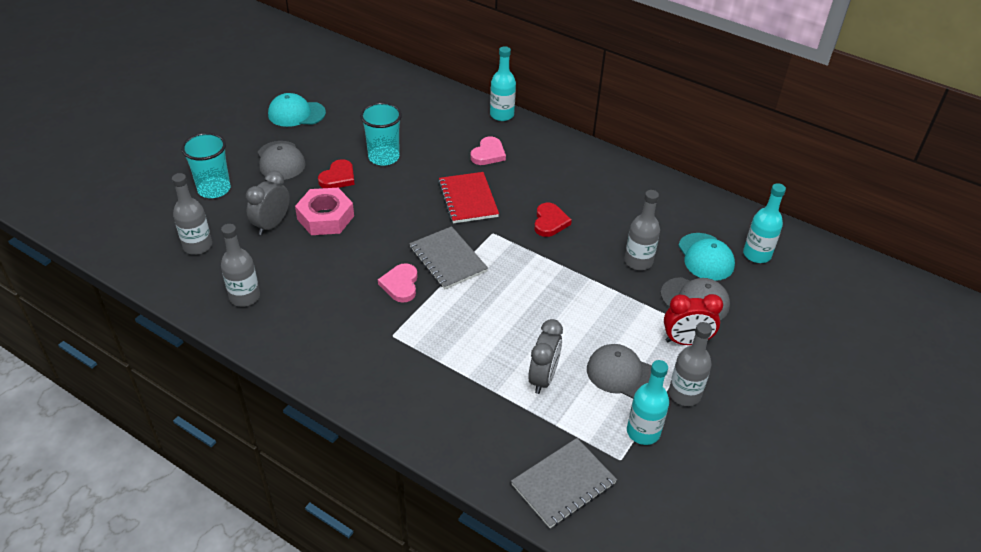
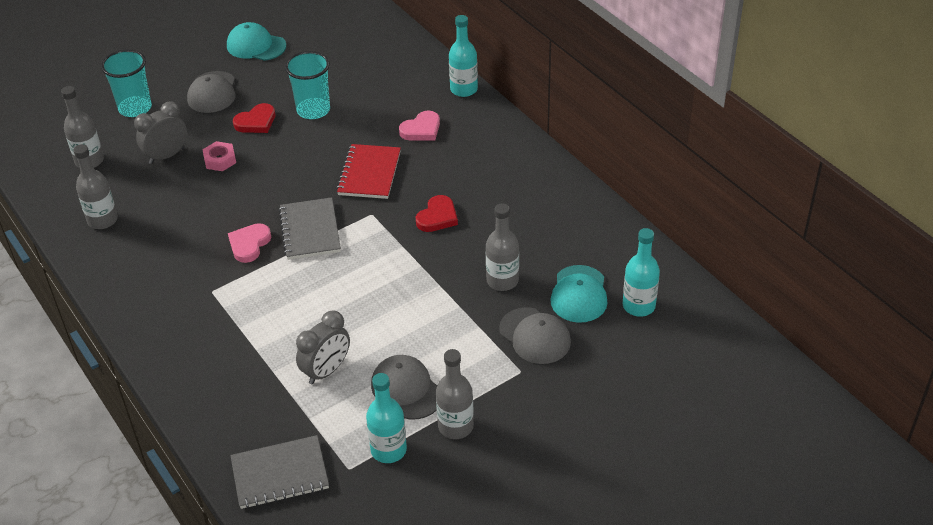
camera: 25 degrees right, 0 degrees up
pink nut [295,188,354,235] -> pink nut [202,141,236,171], size x0.58
red clock [664,294,723,345] -> none

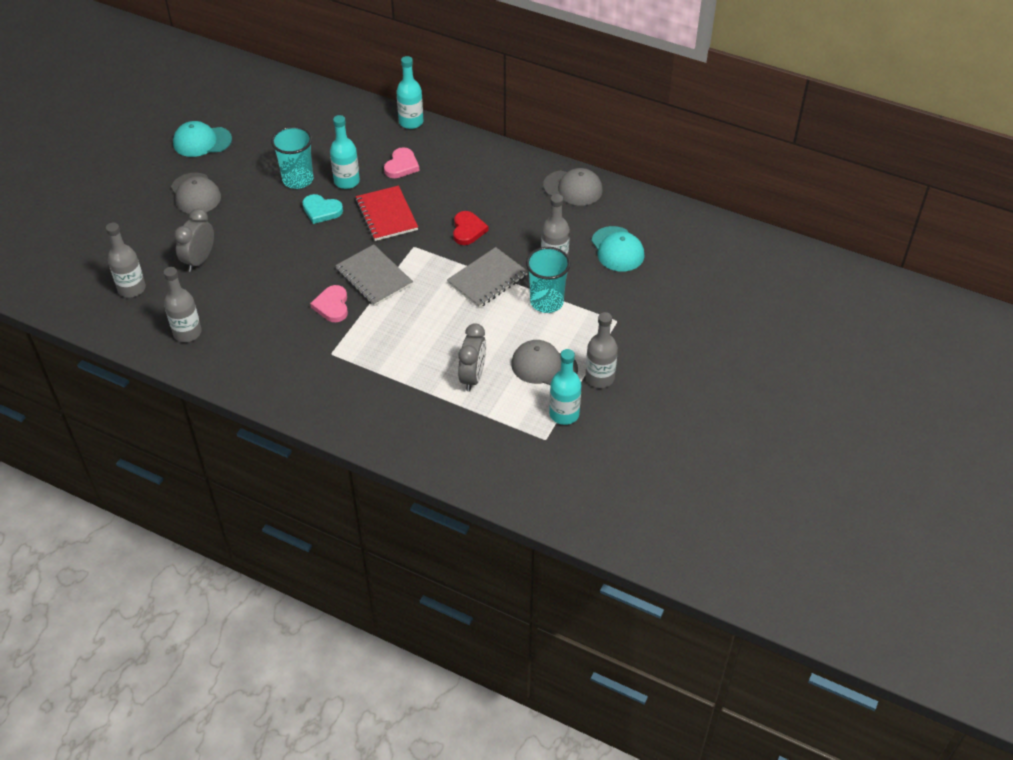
camera: 30 degrees left, 5 degrees up
turquoise cup [101,49,152,117] -> turquoise cup moved to [526,247,571,313]
pink nut [202,141,236,171] -> none
grey notebook [230,435,329,509] -> grey notebook moved to [447,247,528,308]
red heart [233,103,276,133] -> none
grey cap [499,307,571,364] -> grey cap moved to [543,168,603,206]
turquoise bottle [623,228,660,317] -> turquoise bottle moved to [330,115,360,189]
none -> turquoise heart [302,194,343,224]

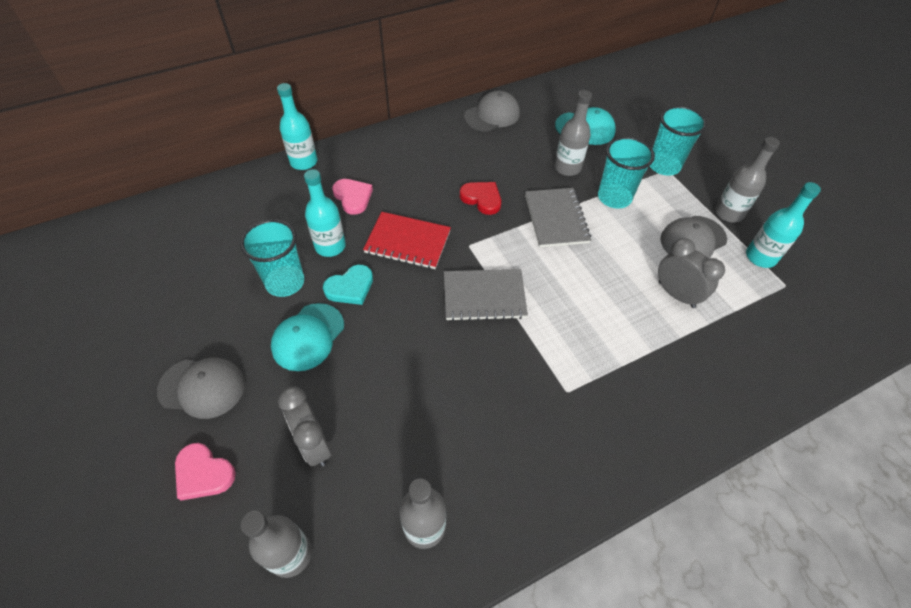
camera: 55 degrees left, 5 degrees up
turquoise cap [173,121,232,157] -> turquoise cap moved to [271,303,344,371]
pink heart [310,285,348,322] -> pink heart moved to [175,443,236,501]
none -> turquoise cup [650,106,707,175]

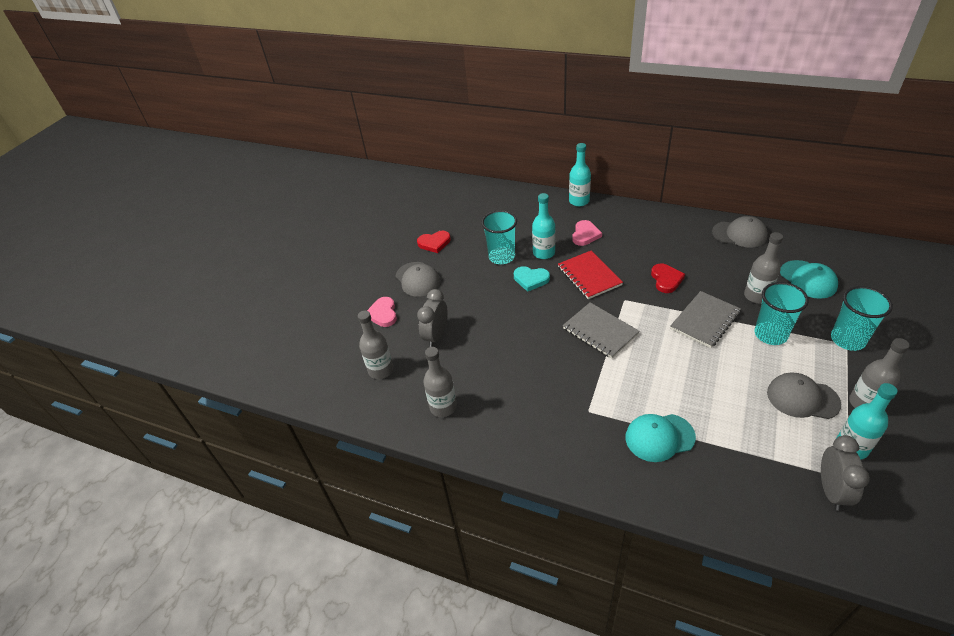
camera: 55 degrees right, 10 degrees down
turquoise cap [271,303,344,371] -> turquoise cap moved to [625,414,696,462]
grey clock [658,238,725,308] -> grey clock moved to [821,435,870,511]
none -> red heart [417,231,451,253]

